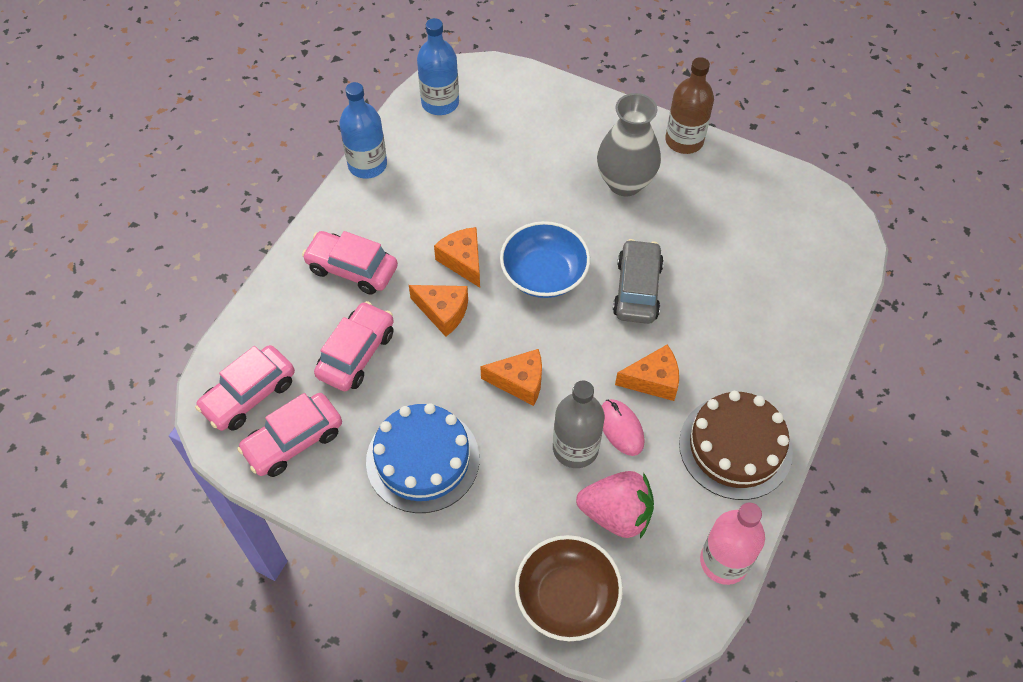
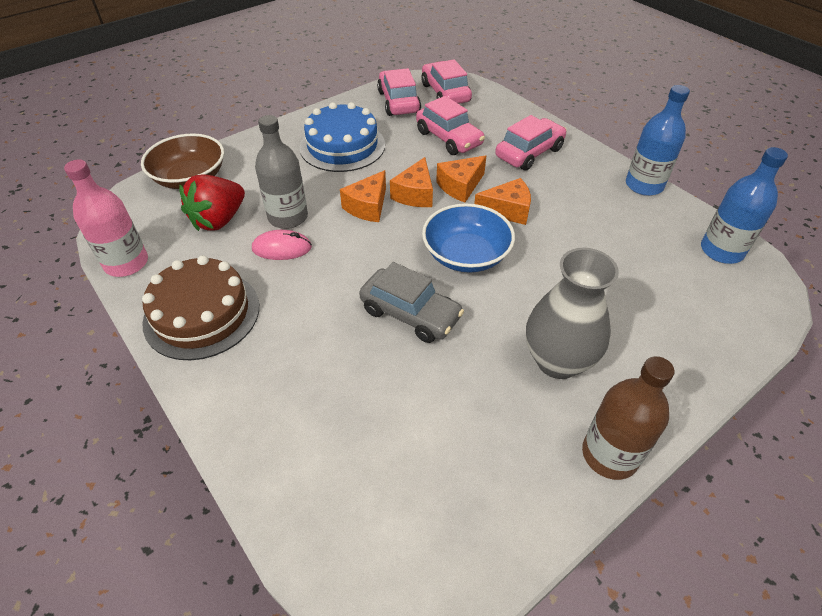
camera: 115 degrees right, 10 degrees down
pink strawberry [576,471,654,538] -> red strawberry [179,175,245,231]
orange cheese [615,345,679,401] -> orange cheese moved to [390,157,433,207]

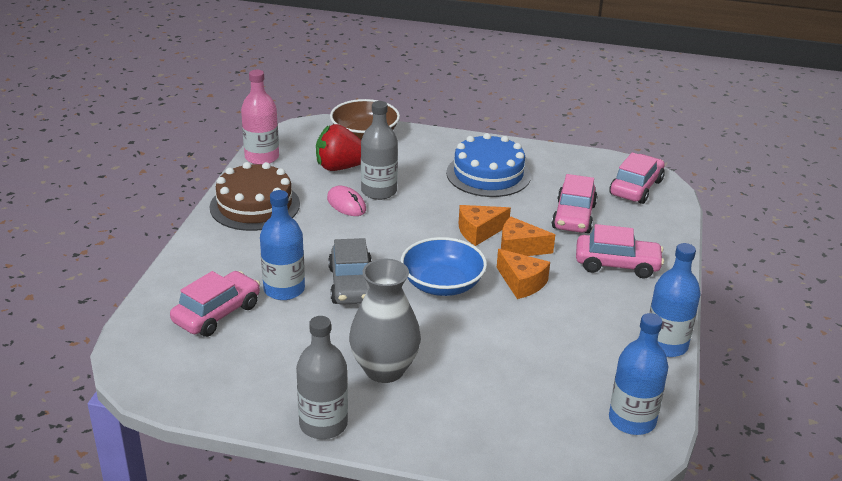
camera: 50 degrees right, 15 degrees down
orange cheese [340,170,386,222] -> none
pink car [377,68,421,116] -> pink car moved to [170,271,260,337]
brown bottle [582,356,675,480] -> grey bottle [296,316,348,439]
none -> blue bottle [260,190,305,300]

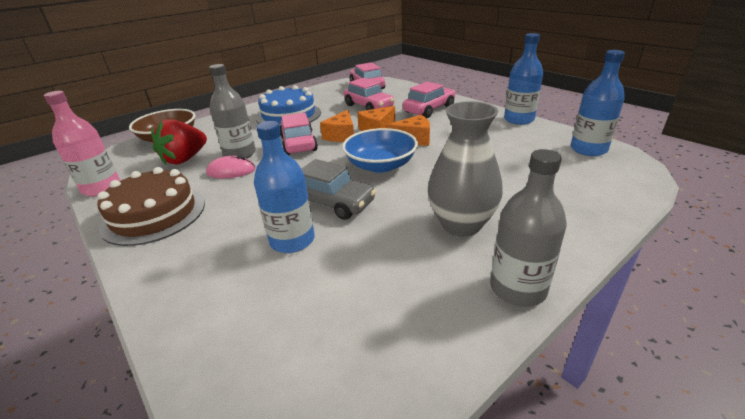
camera: 50 degrees left, 0 degrees up
pink car [170,271,260,337] -> pink car moved to [280,112,318,155]

